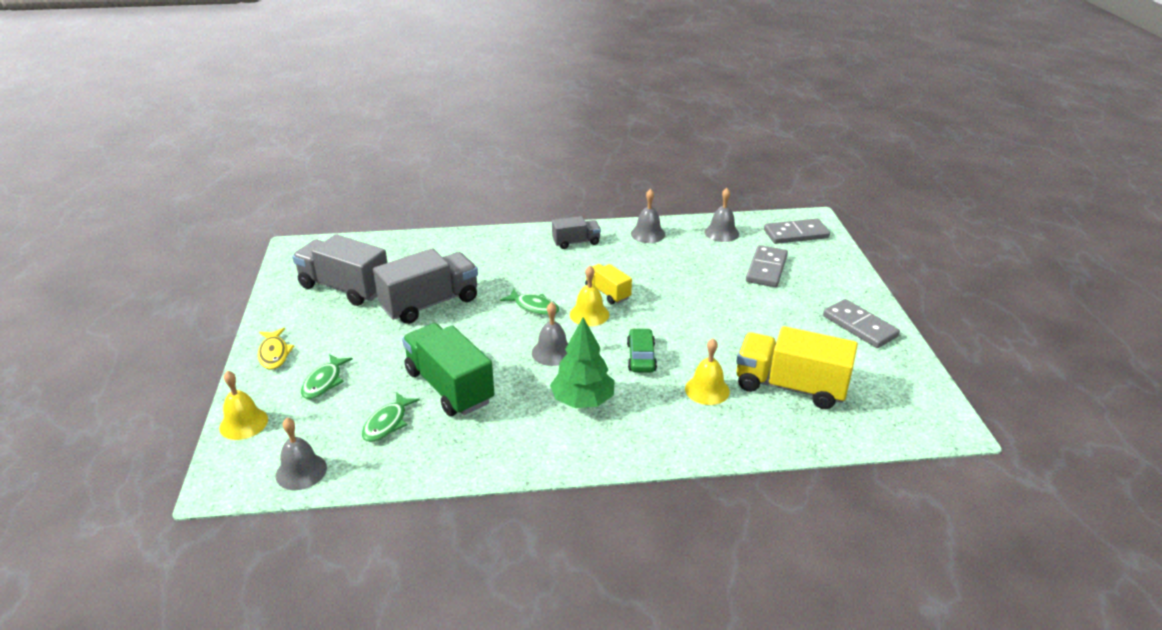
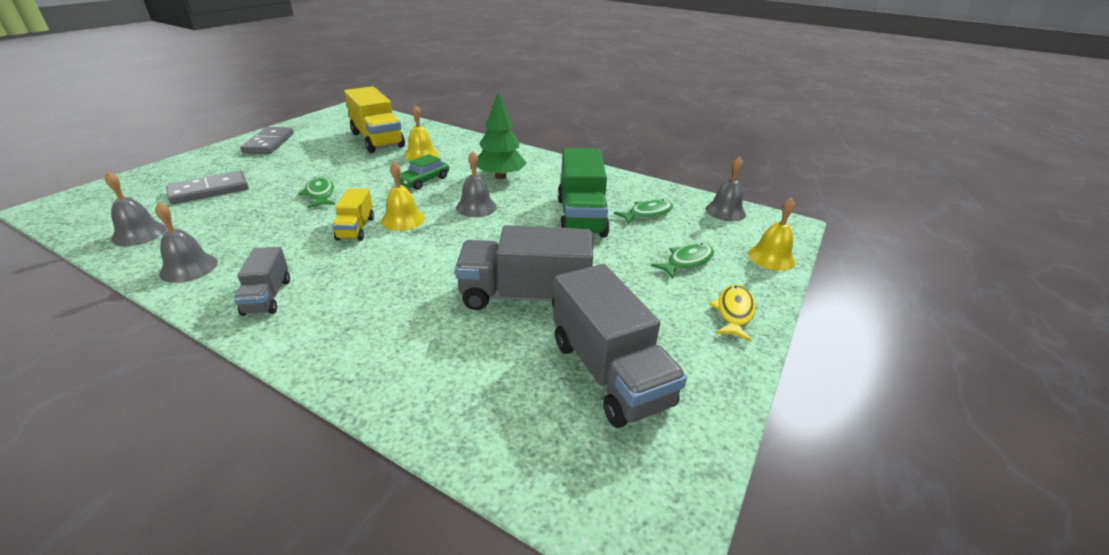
camera: 145 degrees left, 0 degrees up
green fish [500,288,560,315] -> green fish moved to [299,177,335,208]
grey truck [552,216,601,249] -> grey truck turned 120 degrees counterclockwise [234,247,290,316]
grey domino [764,219,830,244] -> none

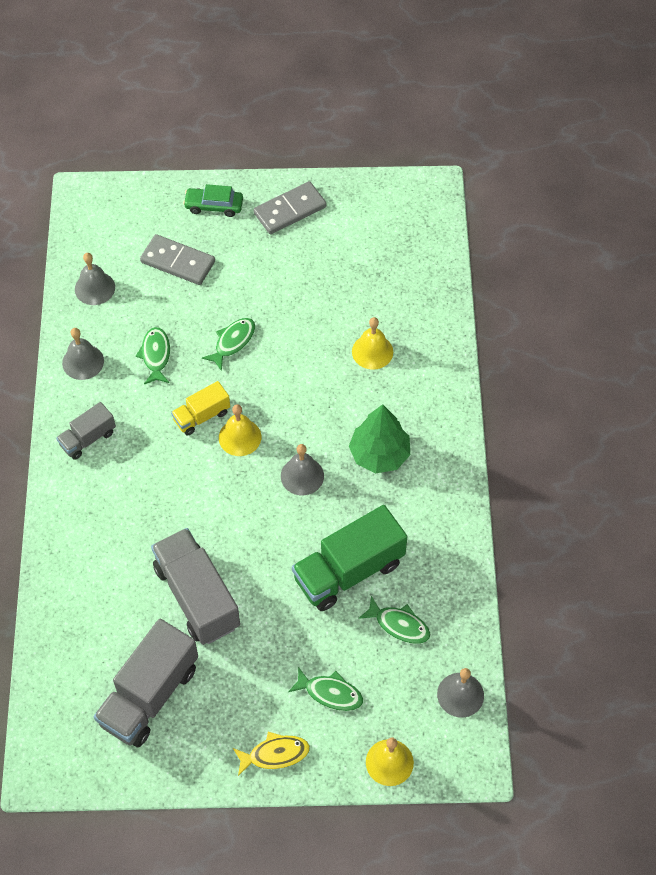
camera: 60 degrees right, 25 degrees up
yellow truck [344,86,405,153] -> none
green car [400,154,449,190] -> green car moved to [183,184,243,217]
none -> green fish [136,327,170,384]

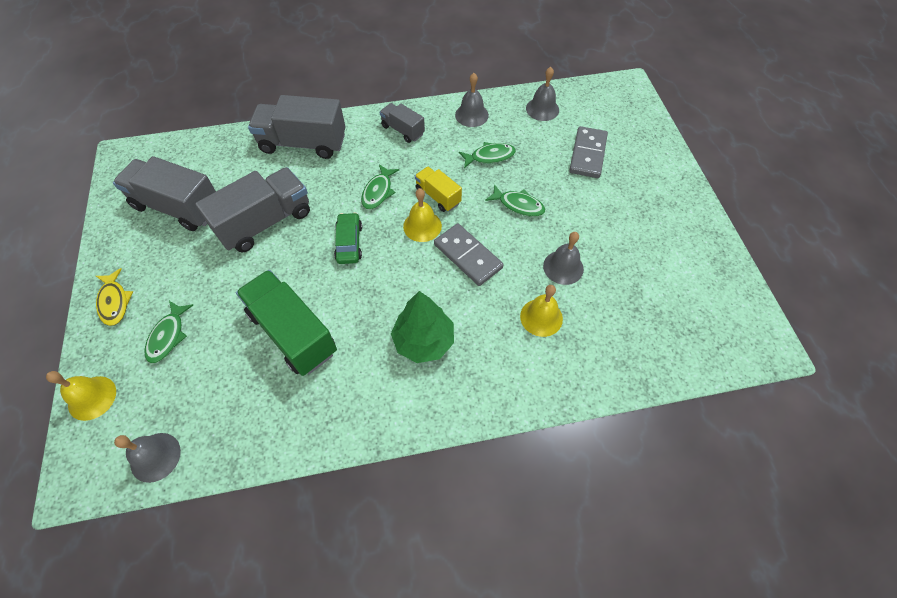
camera: 80 degrees right, 0 degrees up
green car [183,184,243,217] -> green car moved to [334,212,362,264]
grey domino [253,181,327,234] -> grey domino moved to [434,223,504,286]
grey bell [281,444,324,495] -> grey bell moved to [543,232,584,285]
green fish [358,596,430,644] -> green fish moved to [361,164,399,209]
none -> grey truck [248,95,345,159]

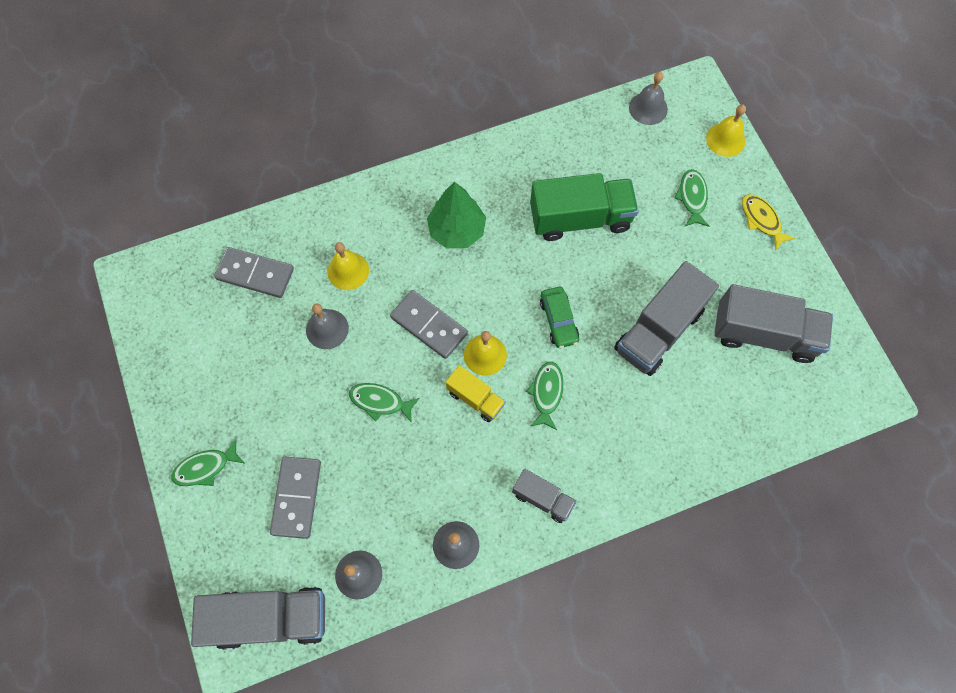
camera: 170 degrees right, 10 degrees up
green truck [236,270,337,376] -> green truck turned 45 degrees counterclockwise [530,173,639,241]
grey truck [248,95,345,159] -> grey truck moved to [191,587,325,650]
green fish [459,142,516,168] -> green fish moved to [171,439,244,486]
none -> grey domino [214,247,294,298]

